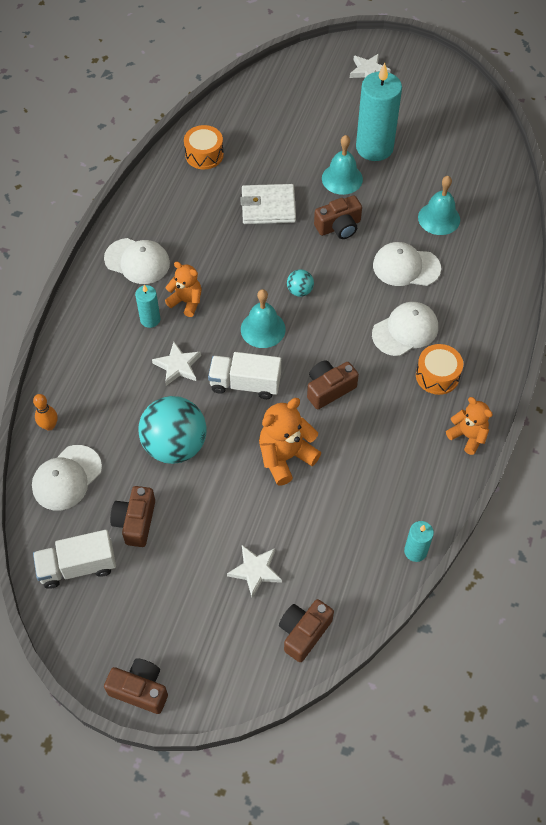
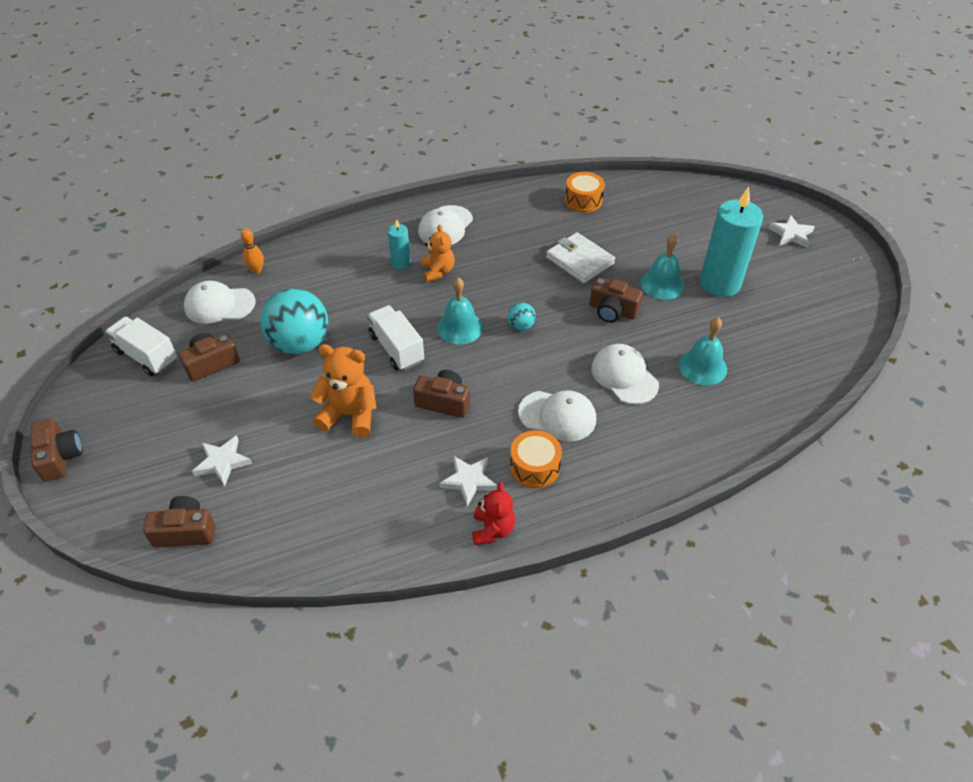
camera: 50 degrees right, 10 degrees down
white cap [104,238,170,284] -> white cap turned 45 degrees clockwise [418,205,473,245]
white star [152,342,201,386] -> white star moved to [440,456,498,506]
turquoise candle [404,521,434,562] -> none
orange teddy bear [446,397,493,455] -> red teddy bear [472,482,515,545]

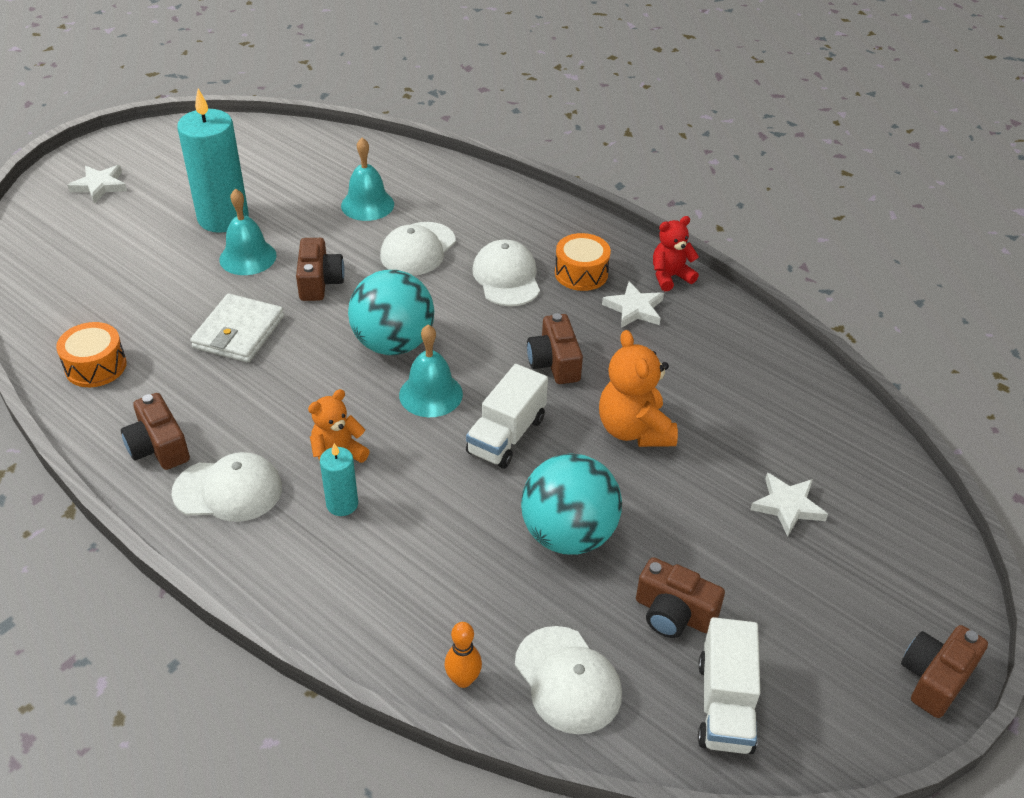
camera: 120 degrees left, 5 degrees down
brown camera [143,496,216,547] -> brown camera moved to [121,393,190,470]
turquoise ball [508,302,536,331] -> turquoise ball [348,270,434,355], size x2.25

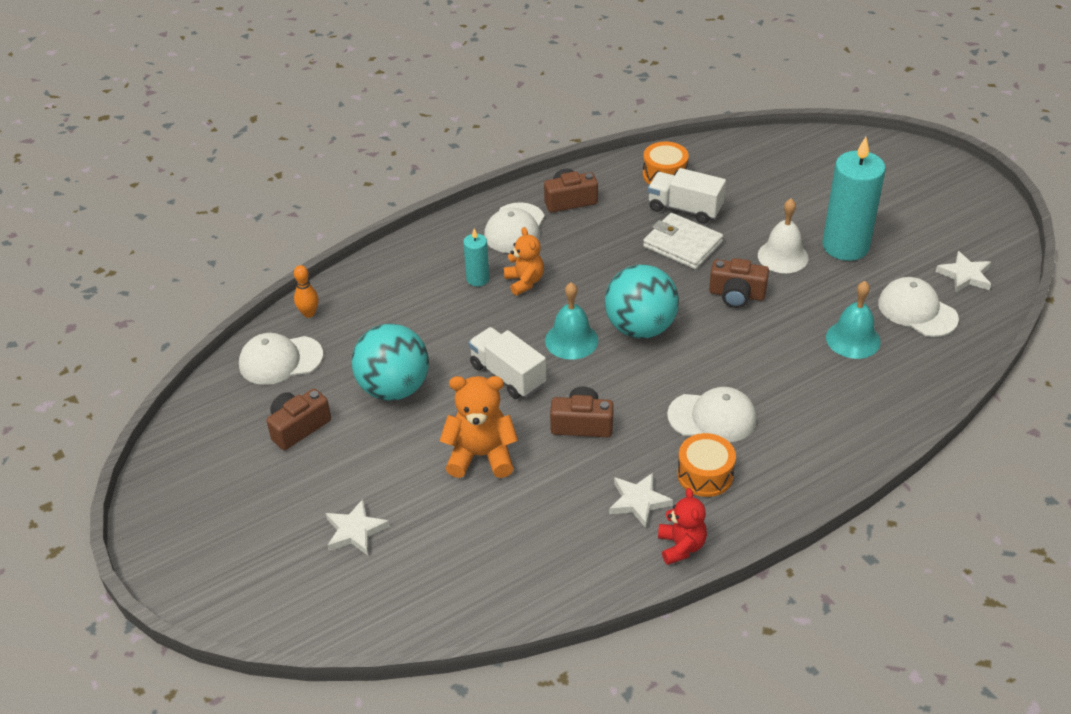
camera: 110 degrees right, 0 degrees up
white star [67,165,127,203] -> white star moved to [936,251,991,292]
turquoise bell [219,188,277,275] -> white bell [758,199,809,273]
white cap [380,222,456,275] -> white cap moved to [878,277,959,337]
white truck [698,617,760,754] -> white truck moved to [648,168,726,224]
brown camera [901,625,988,718] -> none

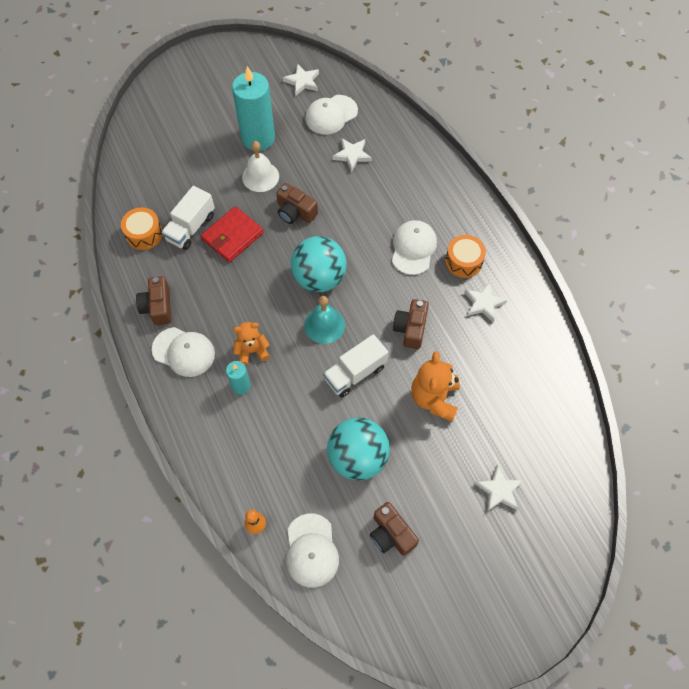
camera: 85 degrees left, 20 degrees up
white wallet [643,213,723,269] -> red wallet [201,206,264,262]
red teddy bear [658,488,707,565] -> none
brown camera [709,258,769,308] -> brown camera turned 105 degrees clockwise [276,183,318,224]
turquoise bell [826,281,881,359] -> white star [332,138,372,172]

